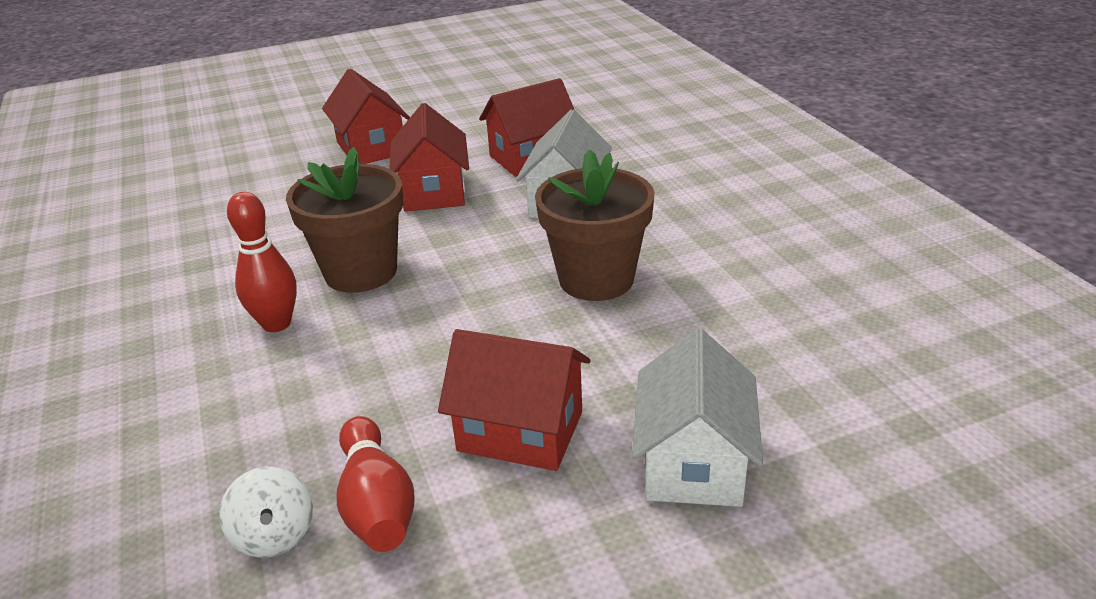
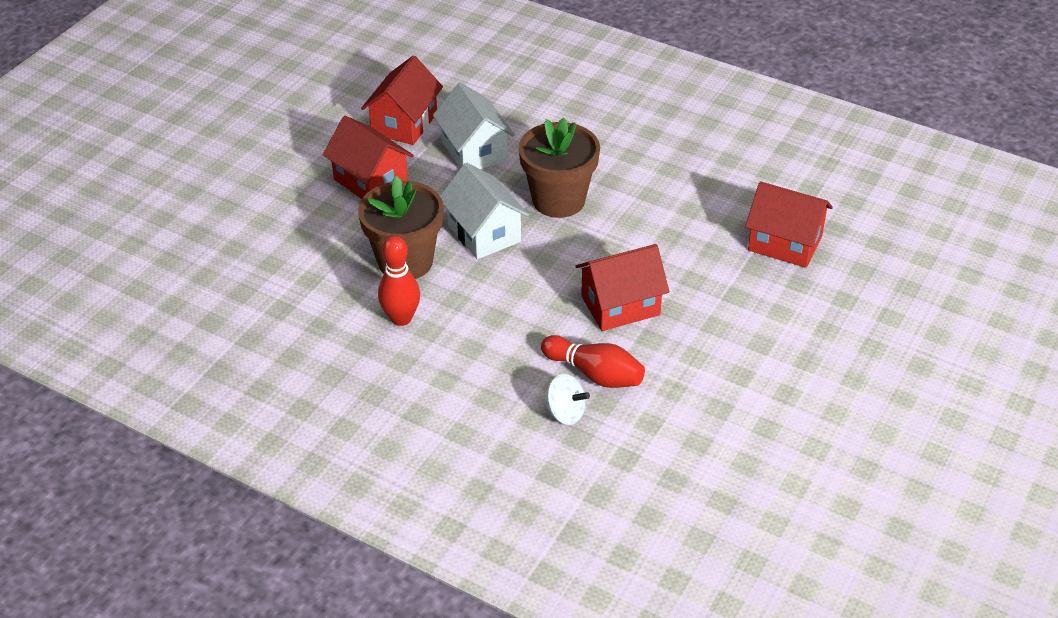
camera: 40 degrees left, 10 degrees up
red house [322,69,410,164] -> red house moved to [745,181,833,268]
white house [632,329,763,507] -> white house moved to [440,162,529,259]

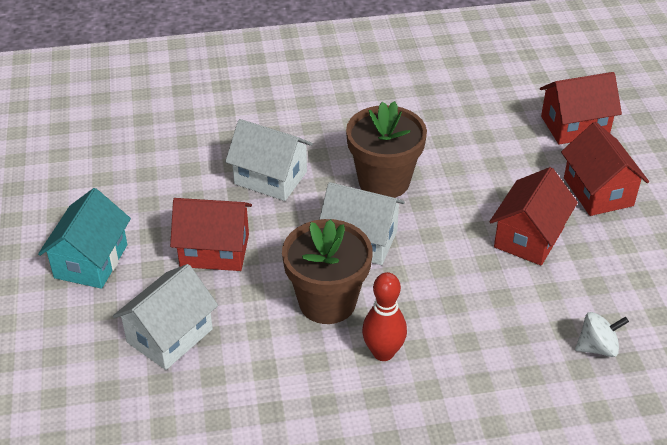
camera: 40 degrees left, 0 degrees up
red house [361,56,443,145] -> red house moved to [561,122,649,216]
red bowling pin [541,335,645,388] -> none
none -> turquoise house [38,188,131,289]
none -> white house [113,264,218,370]

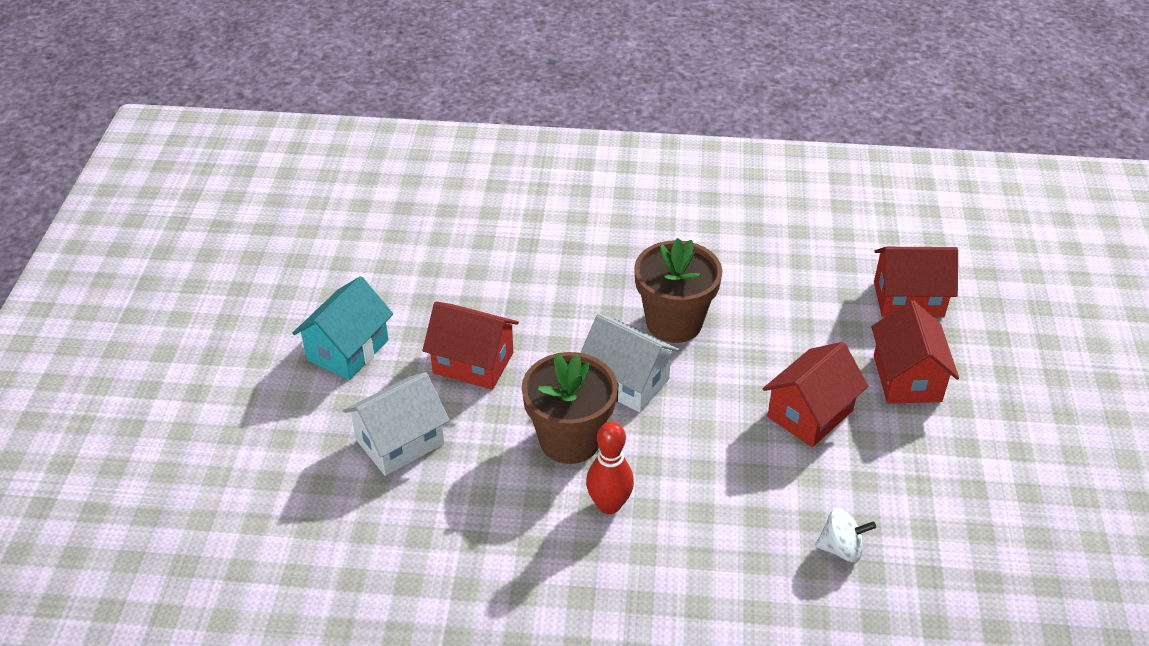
camera: 15 degrees right, 0 degrees up
white house [225,119,313,201] -> none

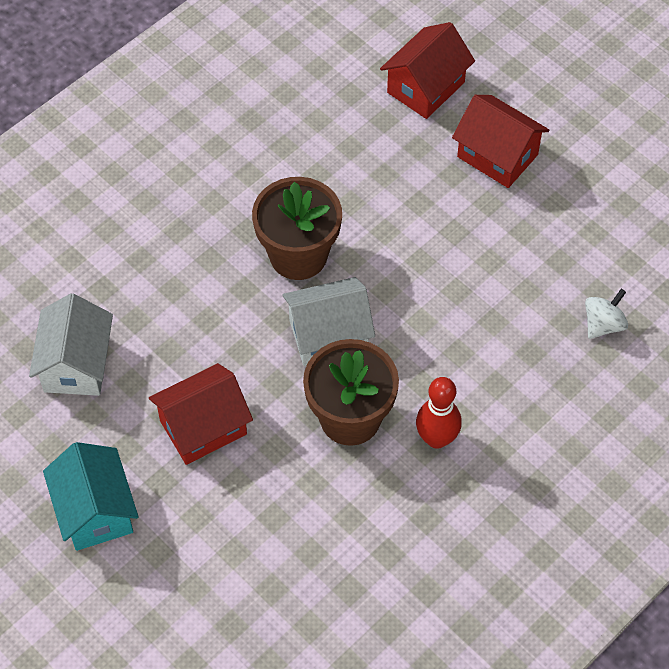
camera: 50 degrees left, 15 degrees up
white house [343,372,450,476] -> white house moved to [29,293,113,396]
red house [763,342,868,447] -> none

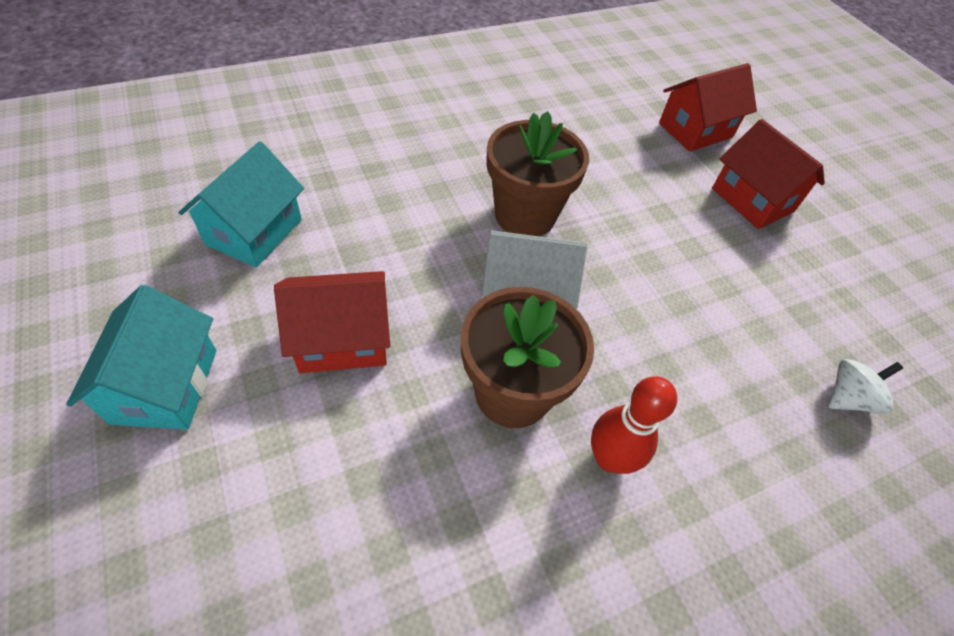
camera: 15 degrees right, 5 degrees down
white house [29,293,113,396] -> turquoise house [179,141,304,267]

